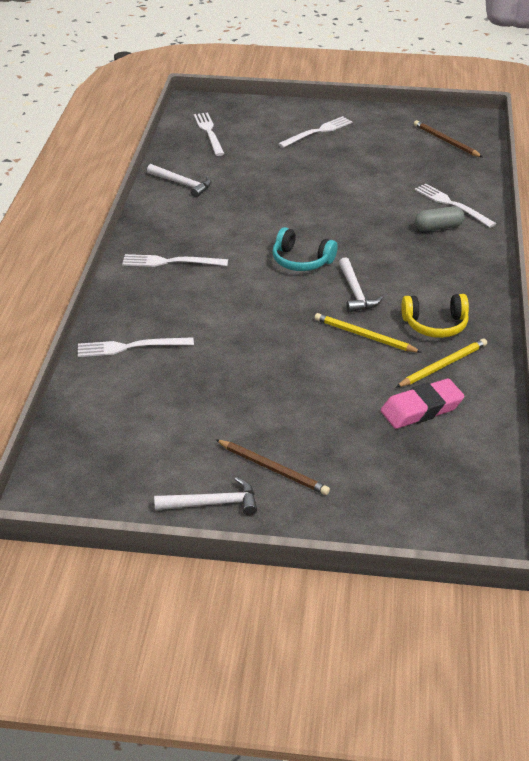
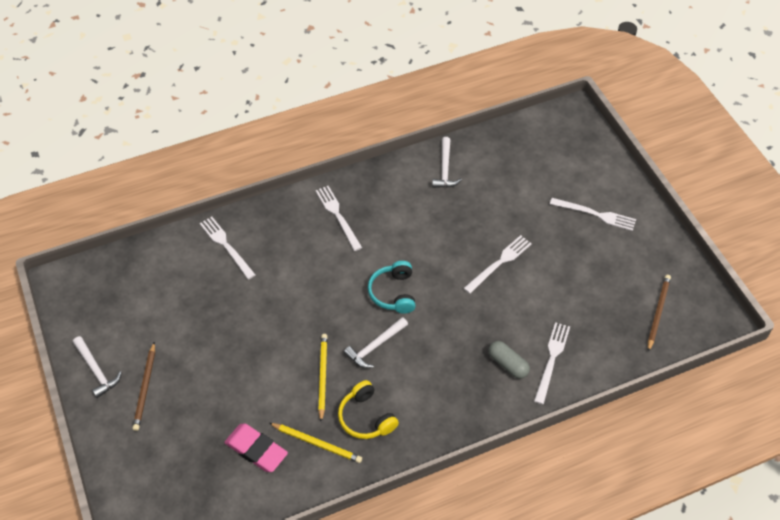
camera: 60 degrees right, 15 degrees up
white fork [194,113,224,156] -> white fork moved to [463,235,532,294]

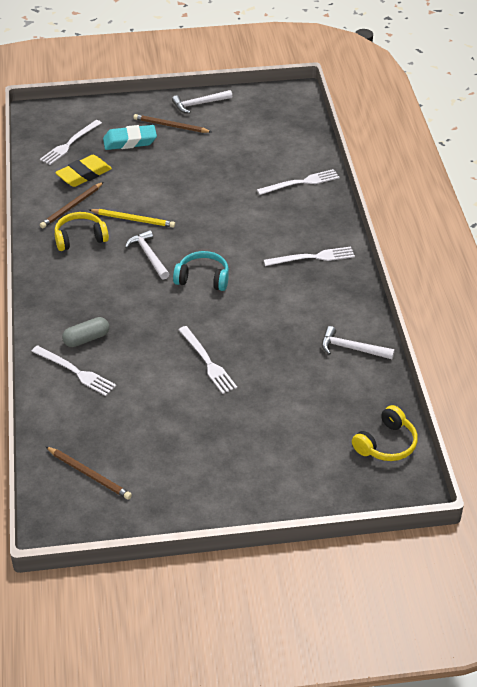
camera: 105 degrees right, 10 degrees down
pink eraser [224,424,288,472] -> yellow eraser [55,155,112,187]
yellow pencil [269,423,362,463] -> brown pencil [40,182,104,228]
white fork [550,198,636,231] -> white fork moved to [40,120,102,165]
none -> turquoise eraser [103,125,157,150]
none -> yellow headphones [352,405,418,461]

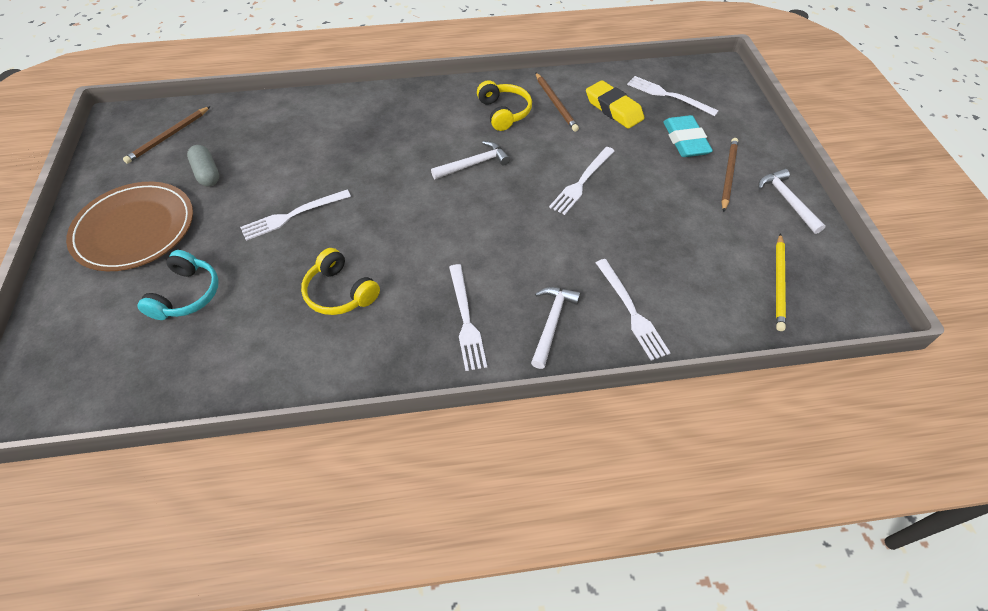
camera: 90 degrees right, 10 degrees up
white fork [31,345,116,396] -> white fork moved to [549,147,614,215]
brown pencil [40,182,104,228] -> brown pencil turned 150 degrees counterclockwise [535,72,579,132]
grey capsule [62,317,109,347] -> grey capsule moved to [187,145,219,186]
yellow pencil [89,209,175,228] -> yellow pencil moved to [776,233,786,331]
turquoise headphones [173,251,229,291] -> turquoise headphones moved to [137,250,219,320]
white hammer [322,326,395,359] -> white hammer moved to [531,287,581,369]
yellow headphones [352,405,418,461] -> yellow headphones moved to [301,248,380,315]
none -> brown plate [66,182,193,271]

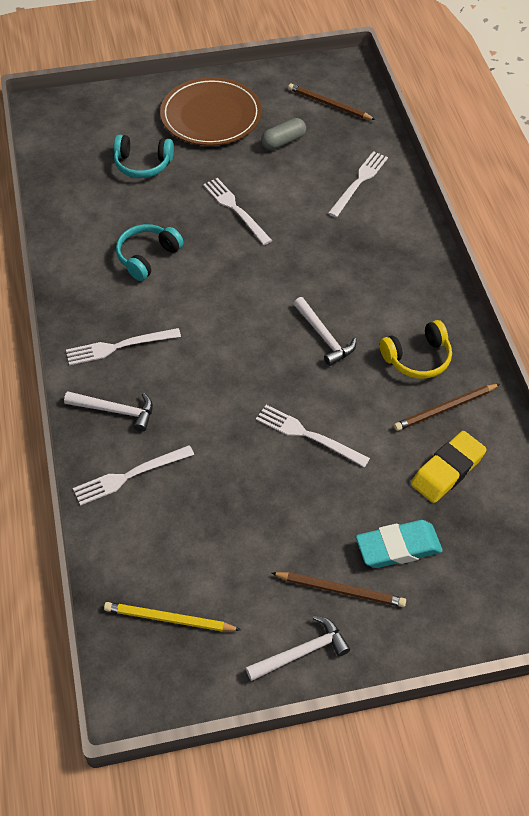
camera: 85 degrees right, 0 degrees up
yellow headphones [301,248,380,315] -> turquoise headphones [116,224,184,281]
white fork [627,76,719,116] -> white fork moved to [328,151,388,217]

